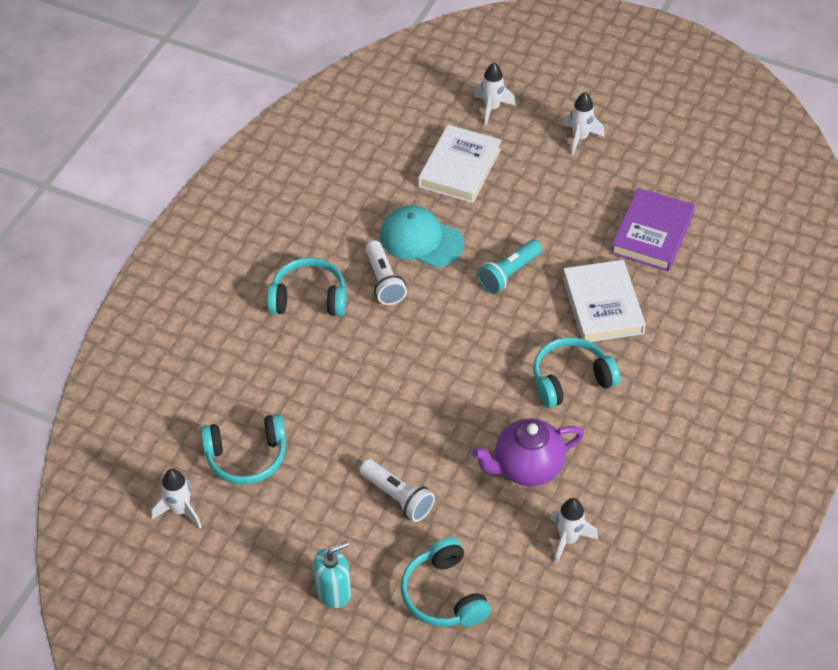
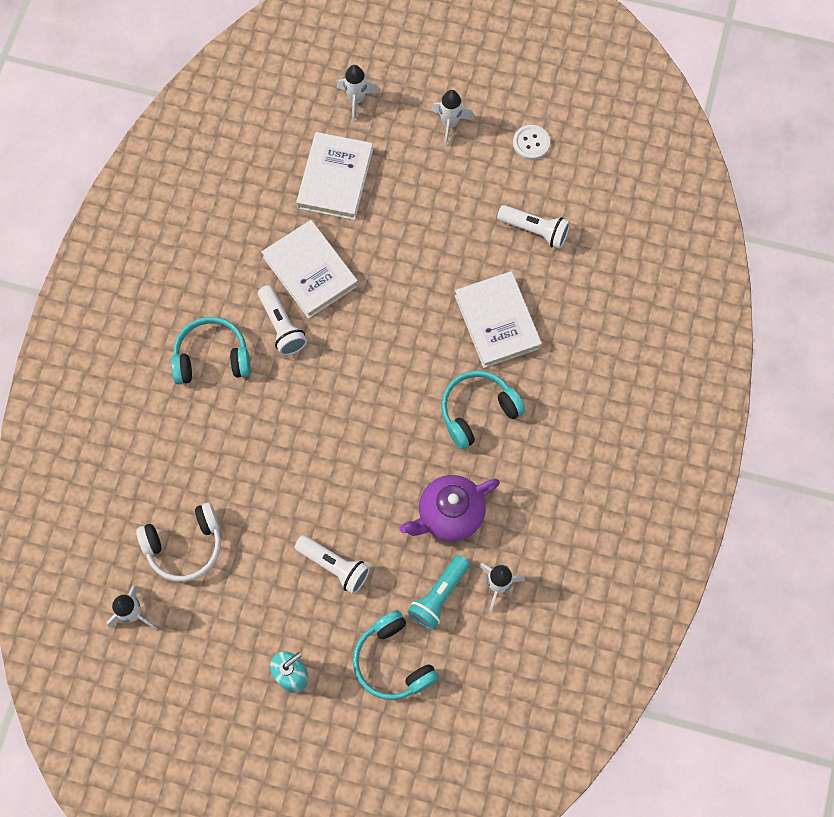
camera: 10 degrees left, 20 degrees up
turquoise headphones [201,414,286,485] -> white headphones [136,503,221,582]
turquoise cap [380,205,464,267] -> white book [262,220,358,319]
turquoise flashlight [477,240,542,294] -> turquoise flashlight moved to [408,555,470,630]
purple book [611,188,695,272] -> white flashlight [497,205,570,249]
none -> white button [513,125,550,160]

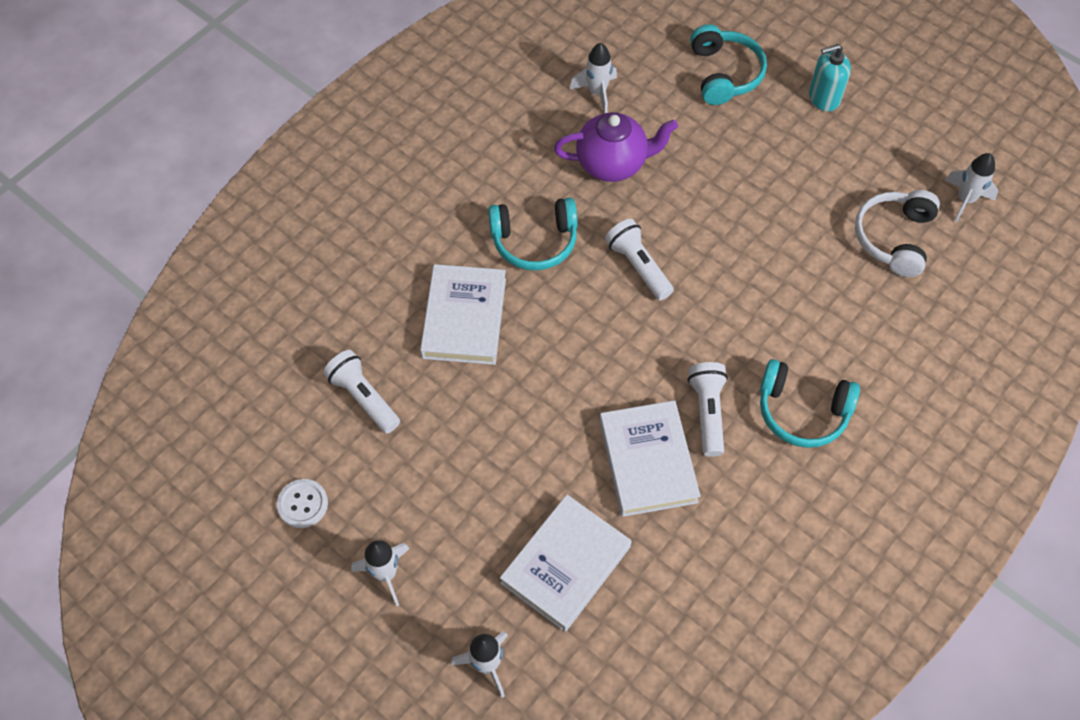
camera: 155 degrees left, 10 degrees down
white headphones [136,503,221,582] -> white headphones turned 75 degrees counterclockwise [855,190,940,277]
white flashlight [295,535,370,594] -> white flashlight moved to [605,219,674,300]
turquoise flashlight [408,555,470,630] -> none

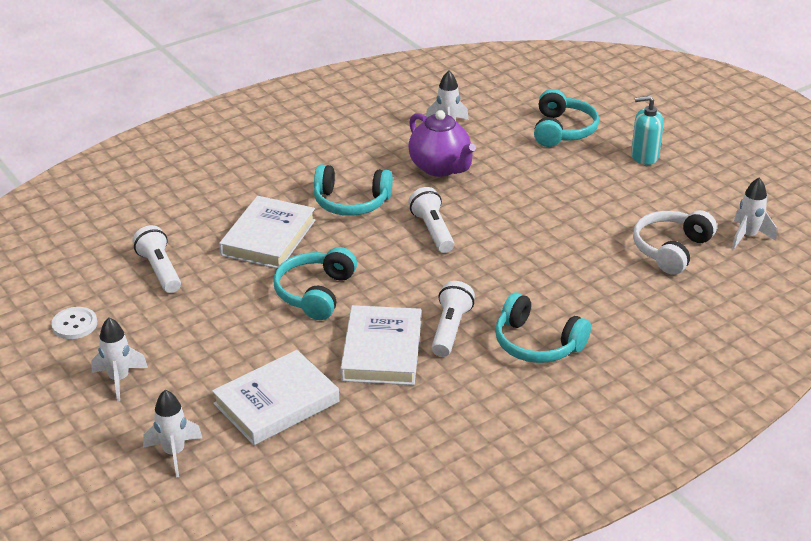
camera: 15 degrees right, 25 degrees down
purple teapot [554,112,678,182] -> purple teapot turned 45 degrees clockwise [408,110,476,177]
none -> turquoise headphones [273,247,357,320]

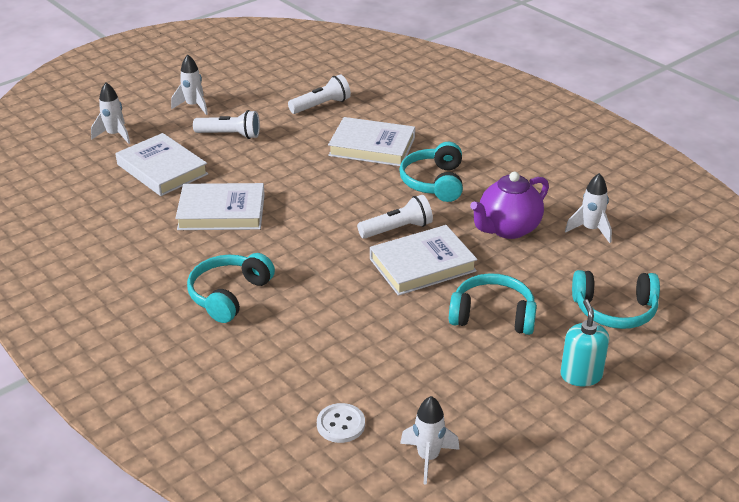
camera: 85 degrees right, 0 degrees up
white button [51,307,97,339] -> white button moved to [317,403,365,443]
turquoise headphones [273,247,357,320] -> turquoise headphones moved to [449,273,537,335]
white flashlight [432,281,475,357] -> white flashlight moved to [193,110,260,139]
white headphones [633,210,717,275] -> none
none -> white book [370,225,477,296]

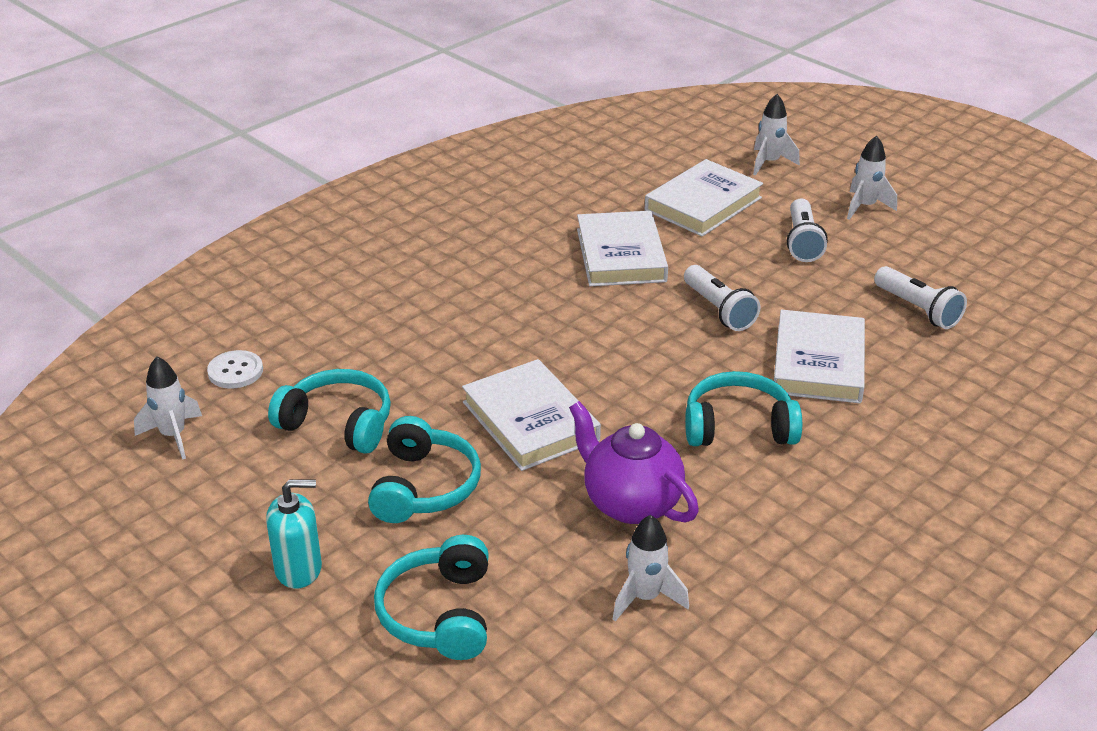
camera: 85 degrees right, 0 degrees up
turquoise headphones [187,253,275,323] -> turquoise headphones moved to [268,369,391,454]
white flashlight [357,195,433,239] -> white flashlight moved to [684,265,761,331]

